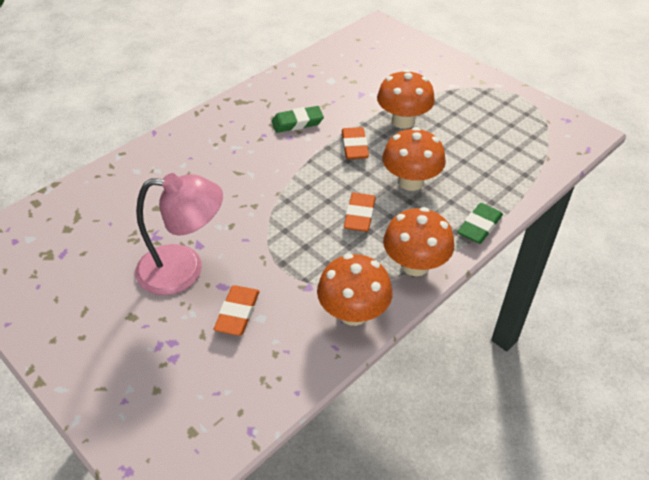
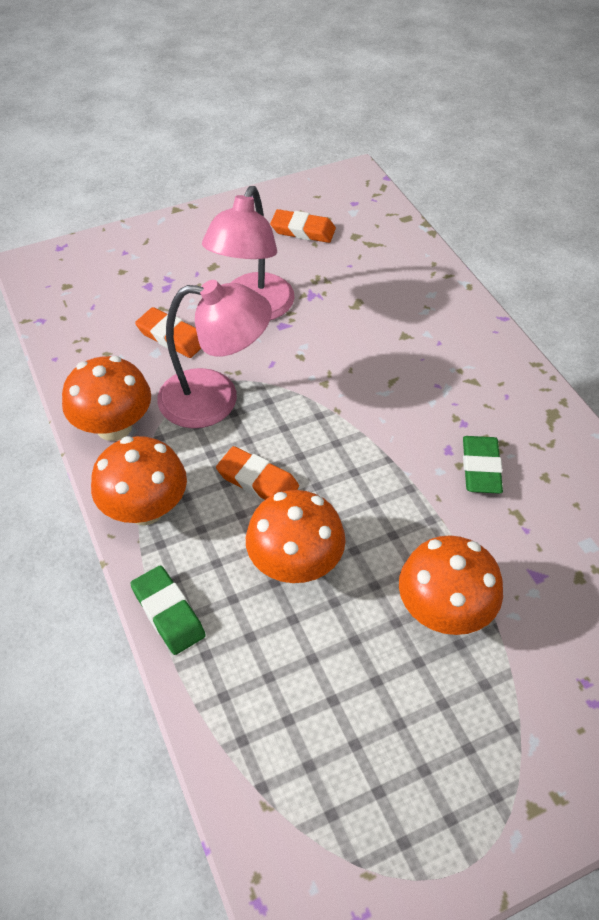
camera: 110 degrees right, 5 degrees up
orange eraser [342,127,369,159] -> orange eraser moved to [270,209,336,243]
none -> pink lamp [157,280,272,428]

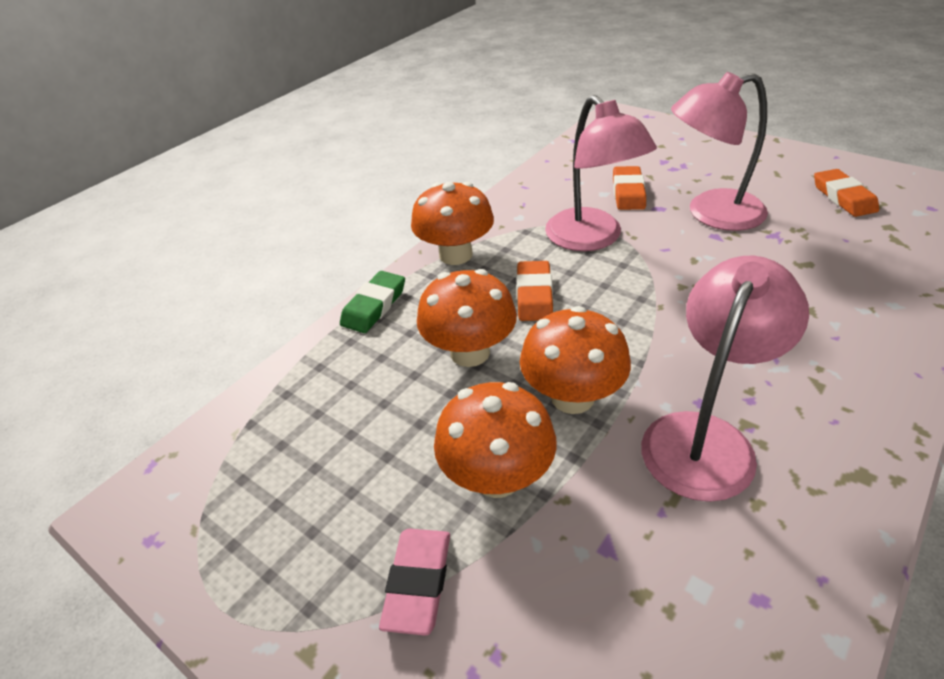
camera: 65 degrees right, 10 degrees down
orange mushroom [62,356,151,441] -> orange mushroom moved to [520,306,631,414]
green eraser [463,436,503,494] -> pink lamp [641,256,809,502]
none -> pink eraser [379,528,450,636]

